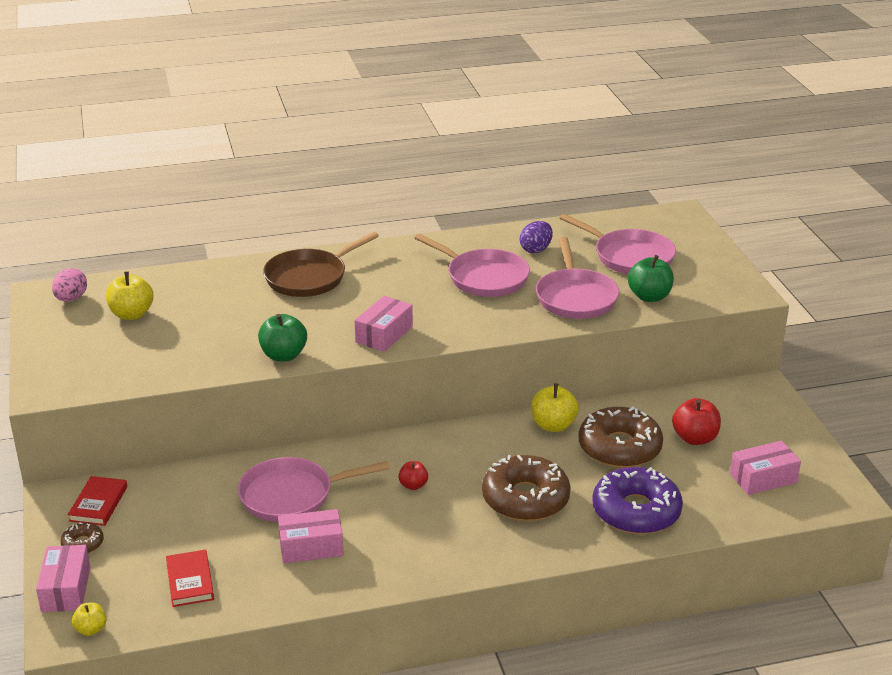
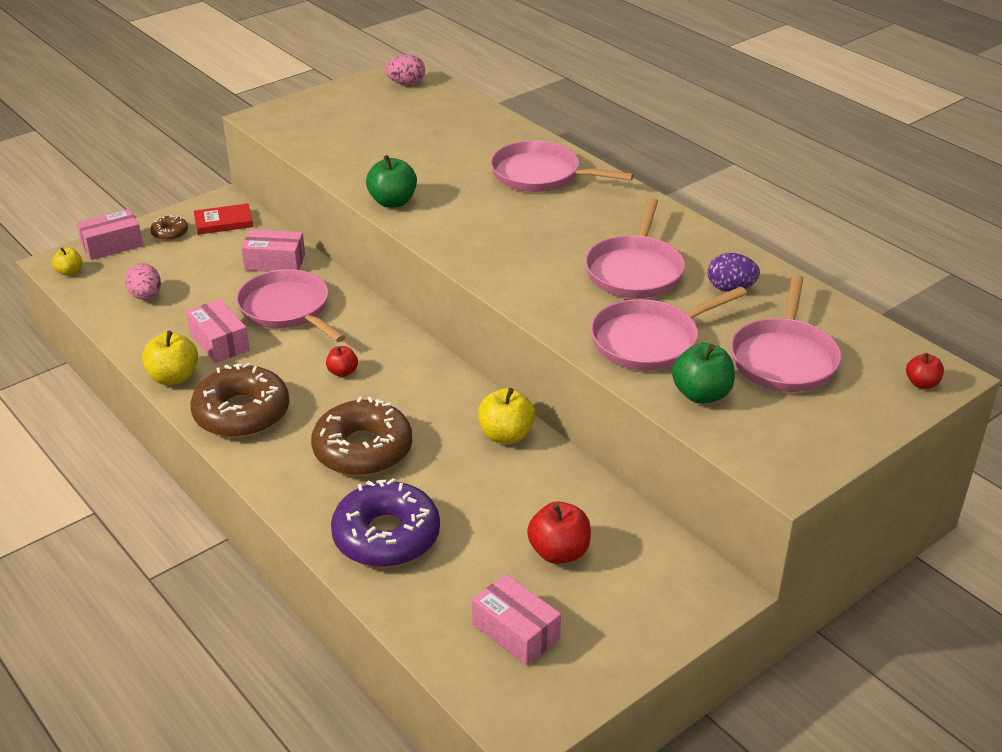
camera: 65 degrees right, 5 degrees up
yellow apple [106,271,153,320] -> yellow apple moved to [142,331,198,385]
red book [166,550,214,607] -> pink egg [125,263,161,300]
brown pan [263,232,379,297] -> pink pan [490,141,634,192]
pink box [355,296,413,352] -> pink box moved to [241,229,305,272]
brown donut [578,407,663,468] -> brown donut moved to [190,362,289,438]
none -> red apple [906,353,944,389]

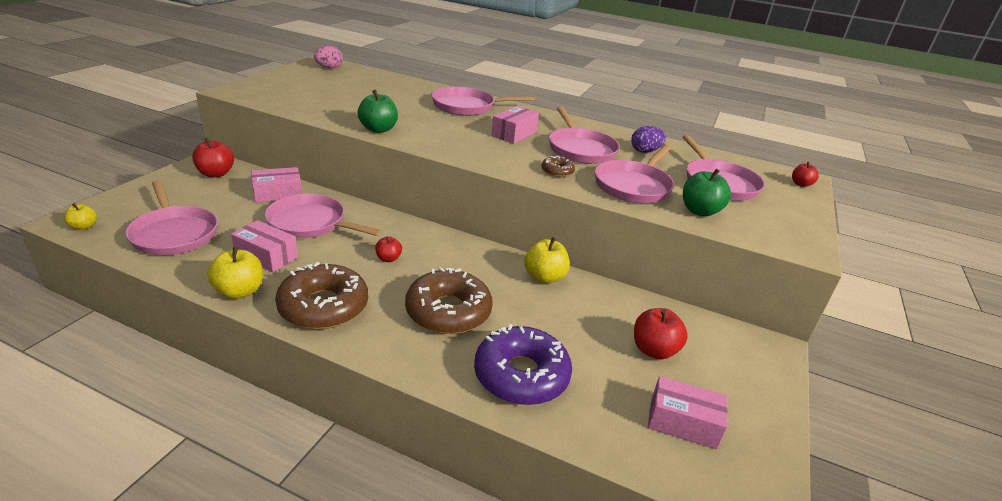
camera: 30 degrees left, 5 degrees down
pink box [77,209,143,260] -> pink box moved to [491,106,539,144]
pink egg [125,263,161,300] -> pink pan [125,180,218,255]
brown donut [150,215,188,241] -> brown donut moved to [541,156,575,177]
red book [194,203,253,235] -> red apple [192,137,234,177]

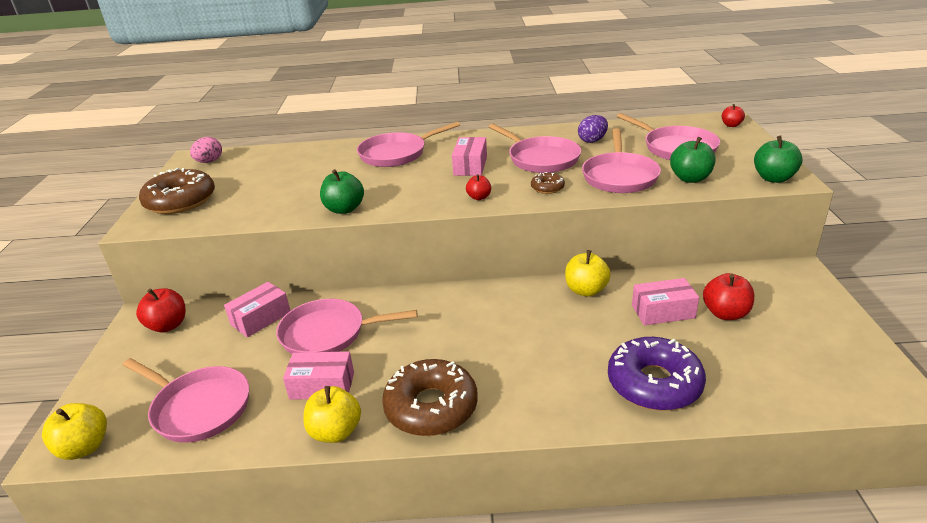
camera: 20 degrees left, 0 degrees up
yellow apple [64,203,97,230] -> yellow apple [42,403,107,460], size x1.69
red apple [375,236,402,262] -> red apple moved to [466,174,491,200]
brown donut [405,267,493,334] -> brown donut moved to [139,168,215,214]
pink box [648,376,728,449] -> pink box moved to [632,278,699,325]
none -> green apple [754,136,803,183]

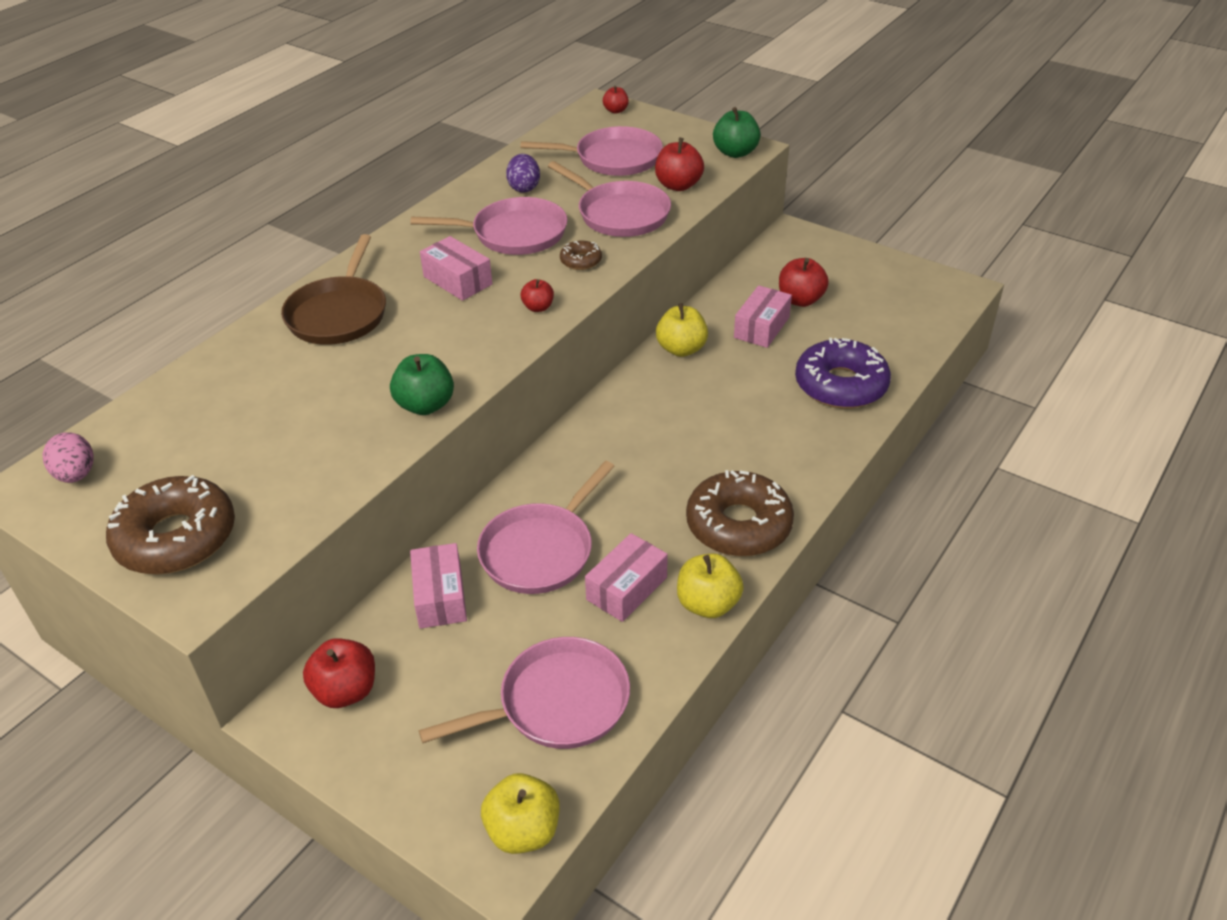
camera: 55 degrees left, 10 degrees up
pink pan [357,122,460,167] -> brown pan [281,234,386,345]
green apple [670,137,715,183] -> red apple [655,138,704,191]

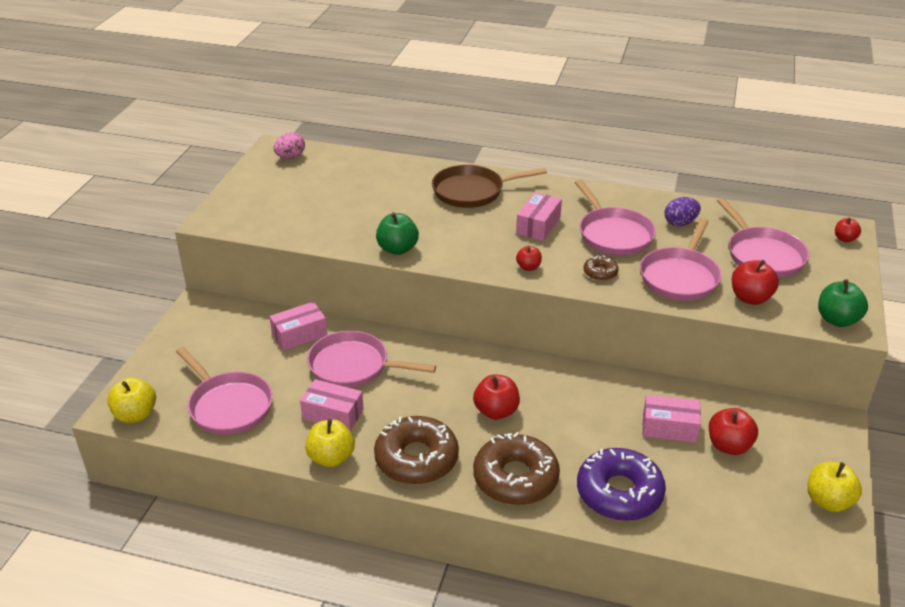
camera: 70 degrees right, 5 degrees down
brown donut [106,475,235,574] -> brown donut moved to [473,432,560,505]
red apple [303,638,375,708] -> red apple moved to [473,374,520,420]
yellow apple [656,303,708,357] -> yellow apple moved to [807,462,862,512]

